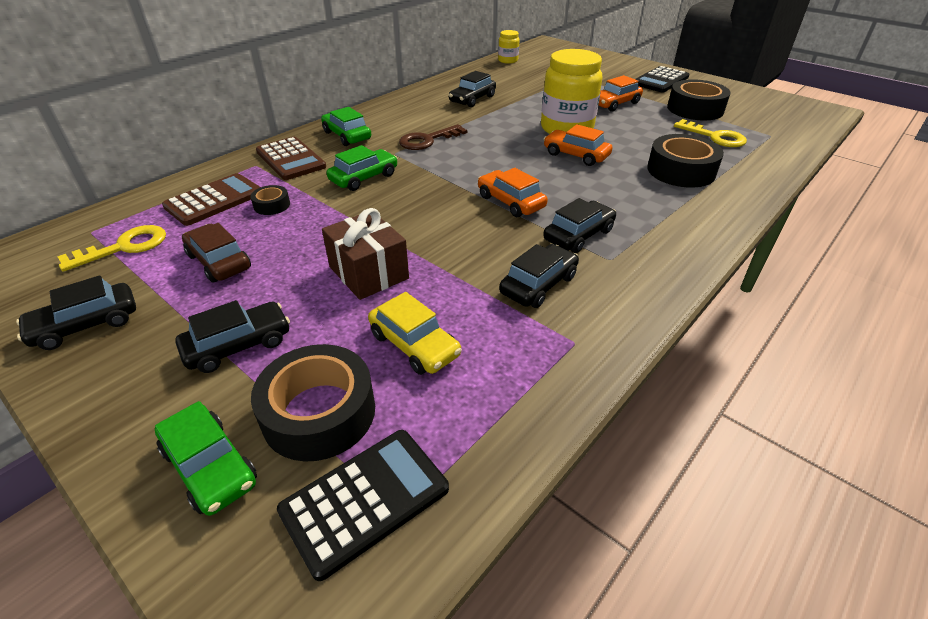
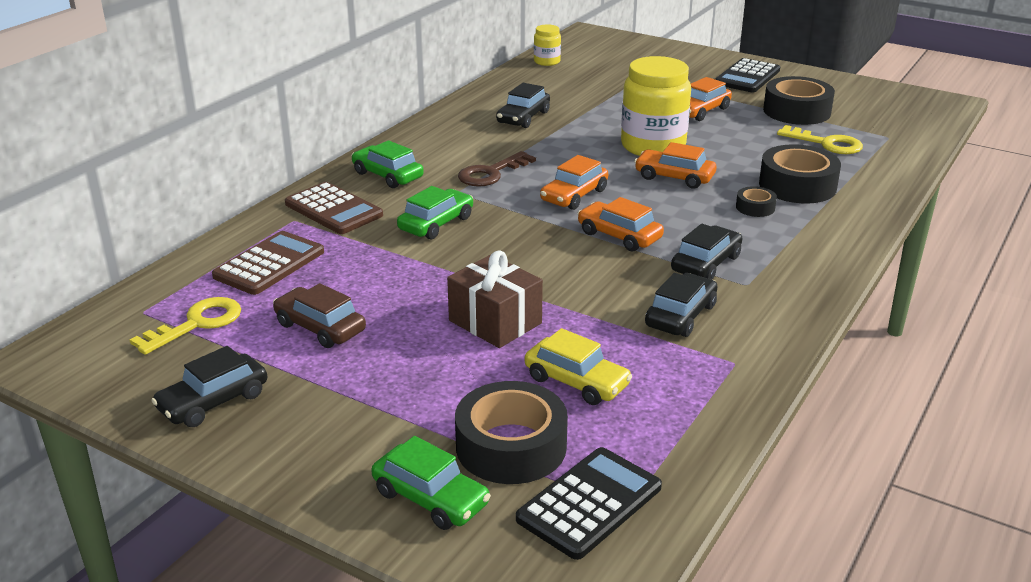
camera: 10 degrees left, 10 degrees down
black car [175,300,290,373] -> none
black tape [250,185,290,215] -> black tape moved to [736,186,777,217]
none -> orange car [540,155,608,210]

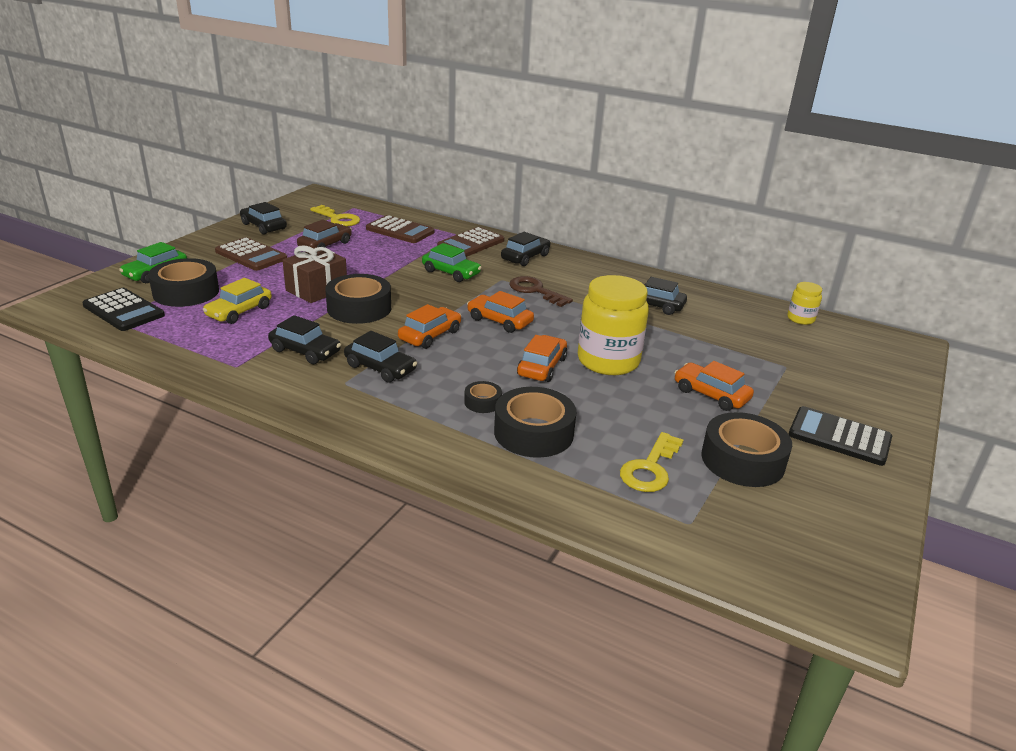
camera: 85 degrees right, 0 degrees up
green car [351,140,424,188] -> black car [501,232,550,266]
none -> brown calculator [215,237,287,271]
none -> black tape [325,274,391,324]

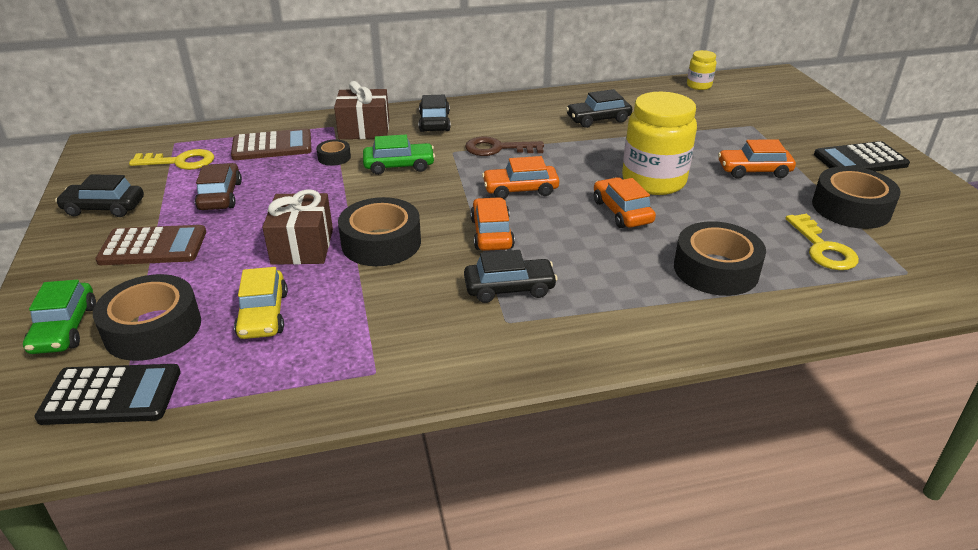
camera: 40 degrees left, 5 degrees up
black car [268,315,341,364] -> none
brown calculator [437,227,504,257] -> brown gift [334,81,389,139]
black tape [464,381,502,413] -> black tape moved to [316,139,351,166]

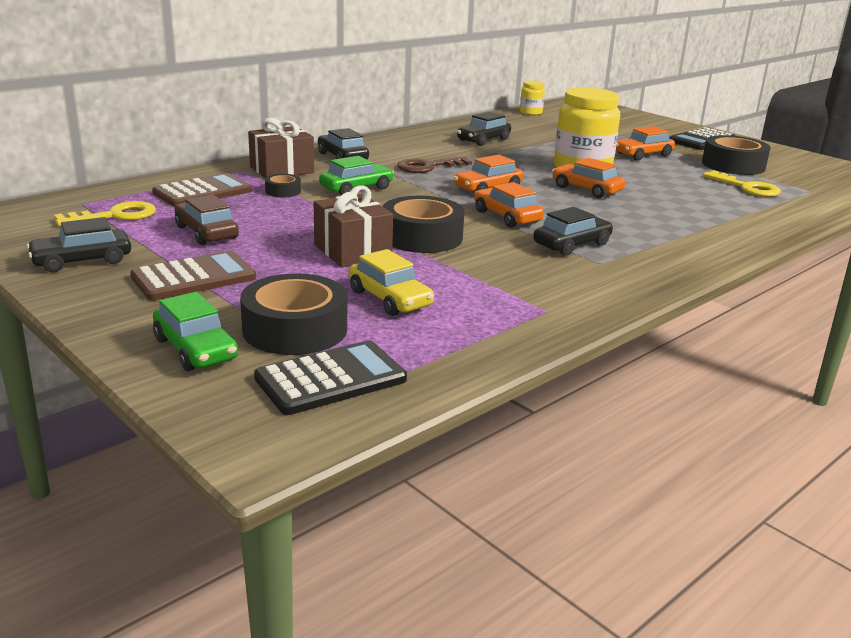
camera: 30 degrees left, 10 degrees down
black tape [674,221,766,296] -> none

